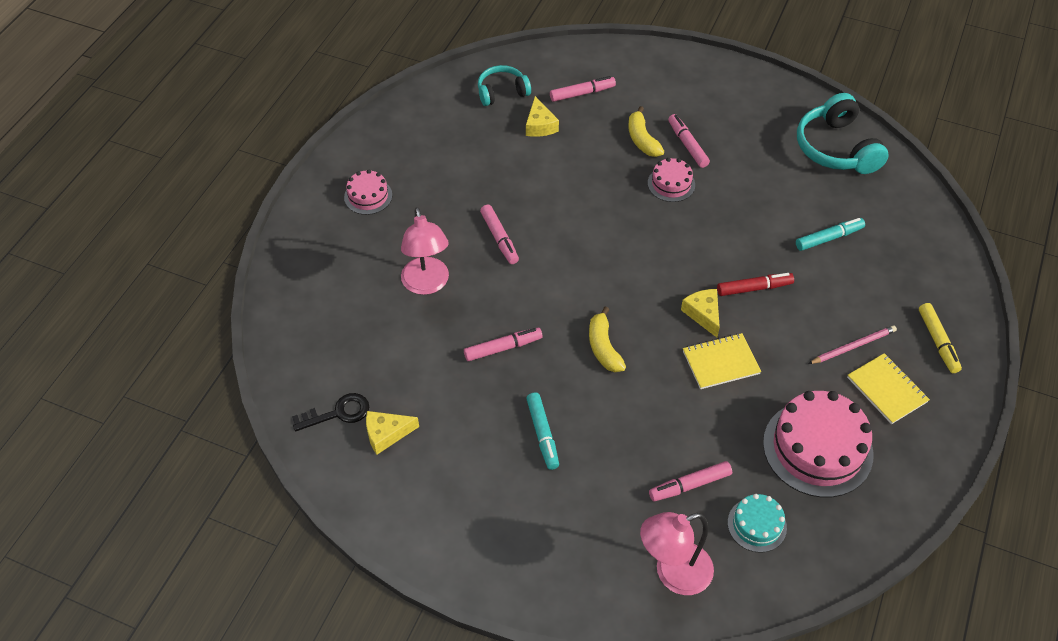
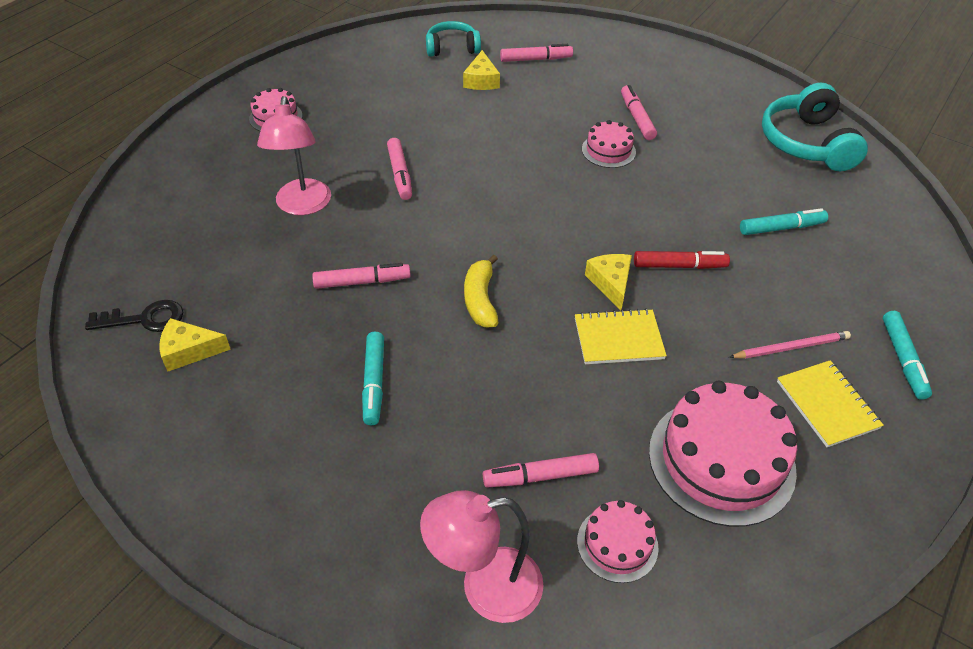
camera: 10 degrees right, 5 degrees down
yellow banana [628,106,664,157] -> none
turquoise cake [728,494,787,553] -> pink cake [577,500,659,583]
yellow marker [919,303,962,373] -> turquoise marker [883,311,932,400]

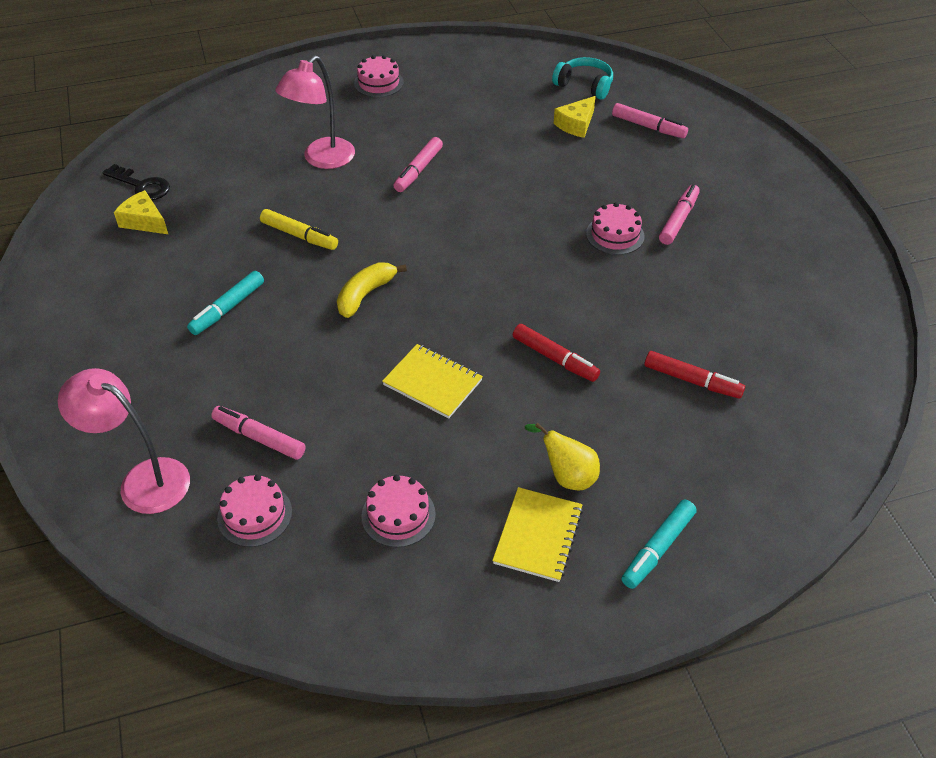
camera: 40 degrees right, 0 degrees up
pink marker [312,263,411,289] -> yellow marker [260,209,338,250]
yellow cheese [585,254,632,311] -> none
pink cake [649,381,797,527] -> pink cake [361,475,436,547], size x0.52
pink pencil [729,331,851,359] -> yellow pear [525,423,600,491]
turquoise marker [740,208,828,235] -> red marker [645,351,745,399]
turquoise headphones [762,82,868,171] -> none

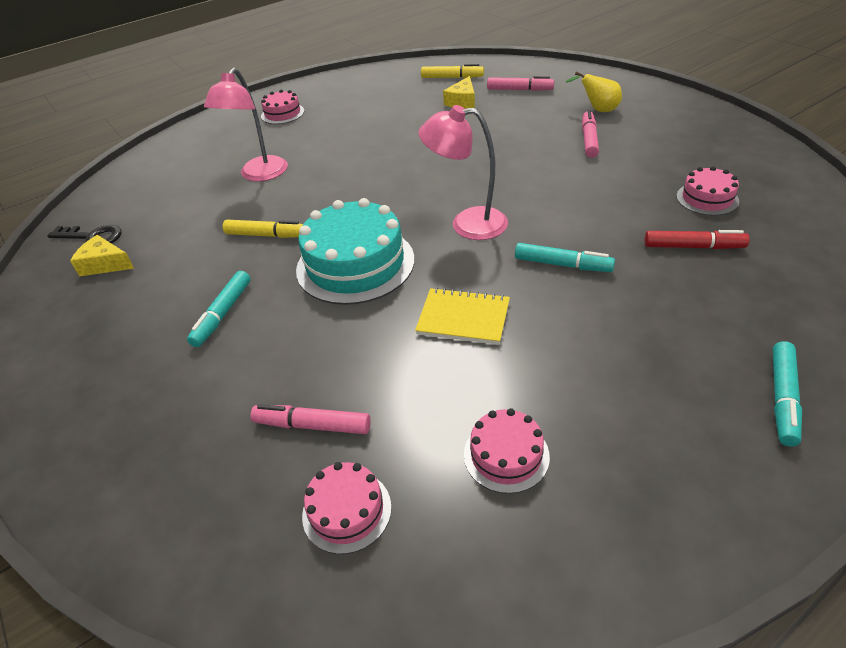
camera: 15 degrees left, 5 degrees down
pink lamp [58,368,190,514] -> pink lamp moved to [419,105,508,240]
yellow banana [337,262,407,318] -> turquoise cake [296,198,415,305]
pink marker [394,137,443,192] -> none
yellow notebook [492,487,583,582] -> none
red marker [513,324,600,382] -> turquoise marker [515,243,615,272]
yellow pear [525,423,600,491] -> yellow pear moved to [566,72,622,112]
turquoise headphones [552,57,613,100] -> yellow marker [421,64,484,78]
pink cake [586,202,645,255] -> pink cake moved to [677,166,739,216]

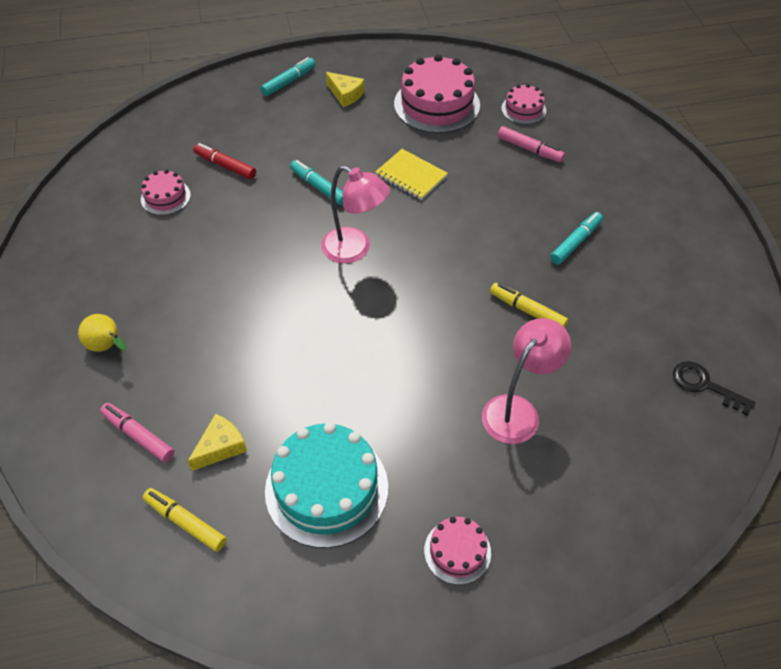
camera: 160 degrees left, 10 degrees up
yellow cheese [70,235,134,276] -> yellow cheese moved to [326,72,365,107]
turquoise cake [296,198,415,305] -> turquoise cake moved to [265,422,388,548]
pink cake [464,408,550,494] -> pink cake [394,54,480,133], size x1.93
pink marker [582,110,599,158] -> none

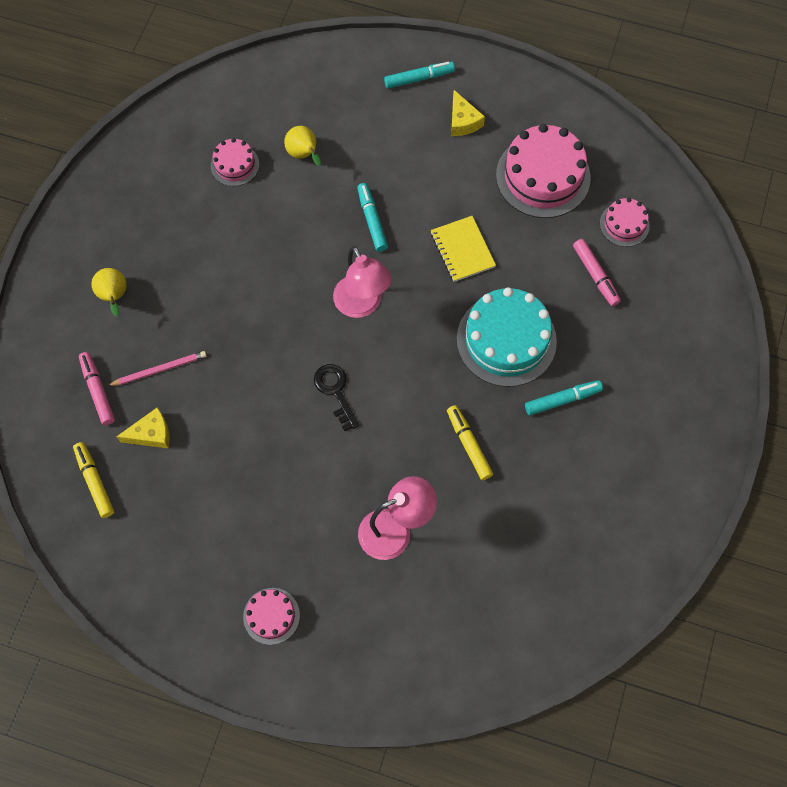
camera: 30 degrees right, 15 degrees up
red marker [193,143,256,180] -> yellow pear [284,126,321,166]
turquoise cake [265,422,388,548] -> turquoise cake moved to [457,287,557,387]
black key [673,361,756,416] -> black key moved to [314,364,359,431]
none -> pink pencil [107,351,207,386]

